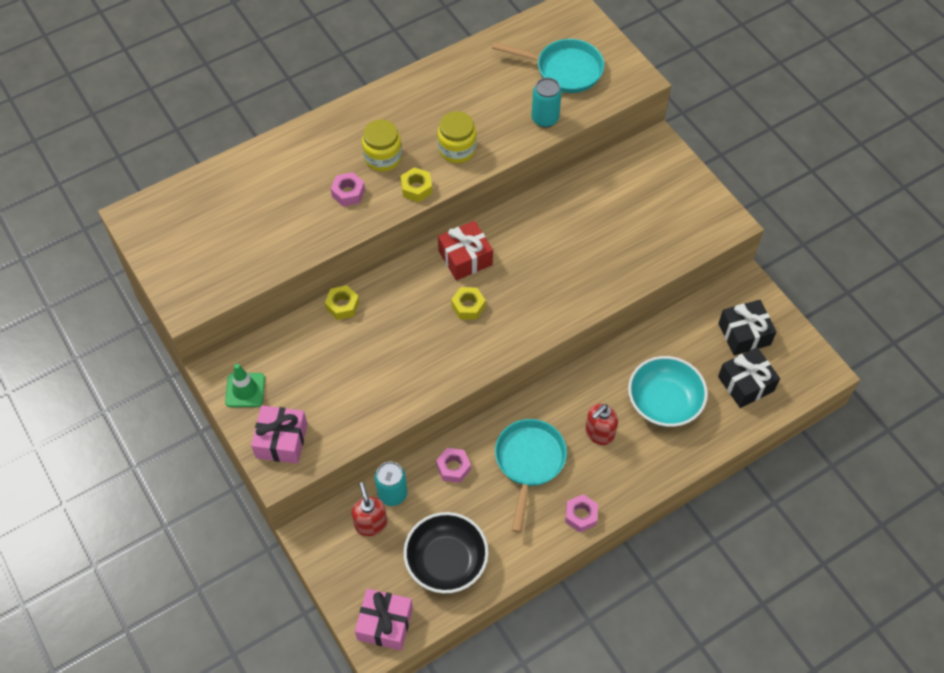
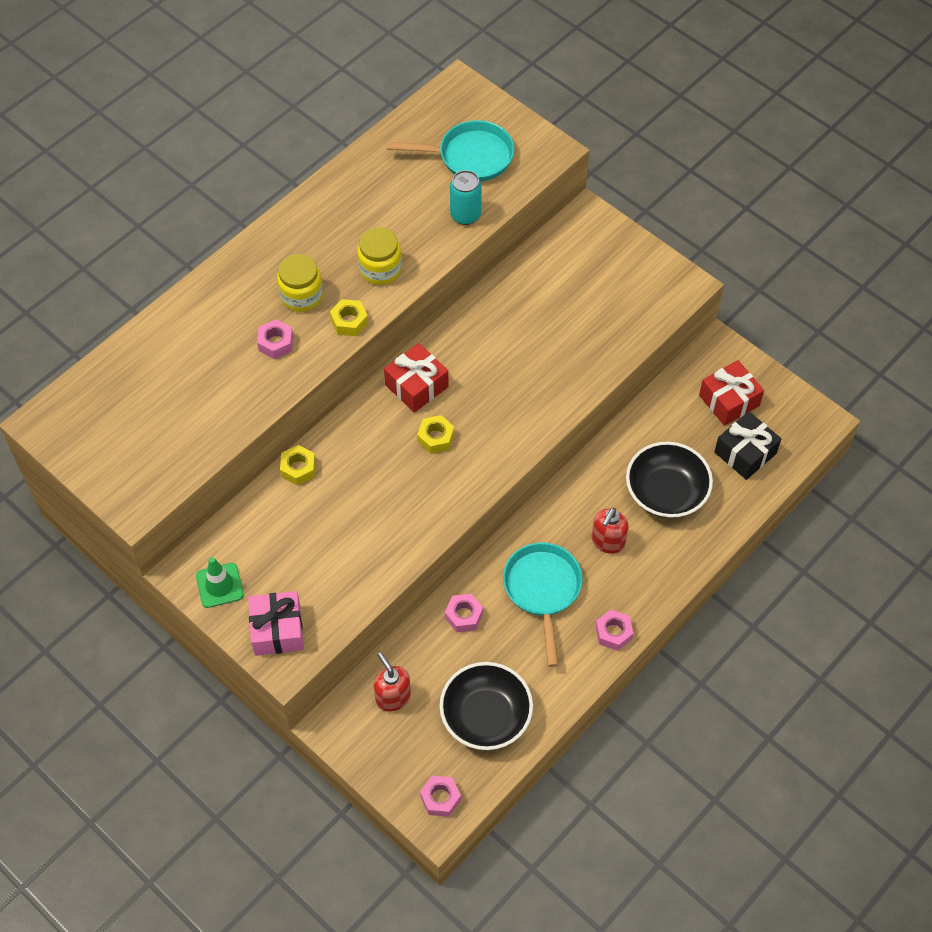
camera: 15 degrees left, 0 degrees up
pink gift [355,589,413,650] -> pink nut [420,776,461,817]
turquoise can [375,462,407,506] -> none
turquoise bowl [628,356,708,427] -> black bowl [626,442,713,518]
black gift [718,300,776,355] -> red gift [699,360,764,426]

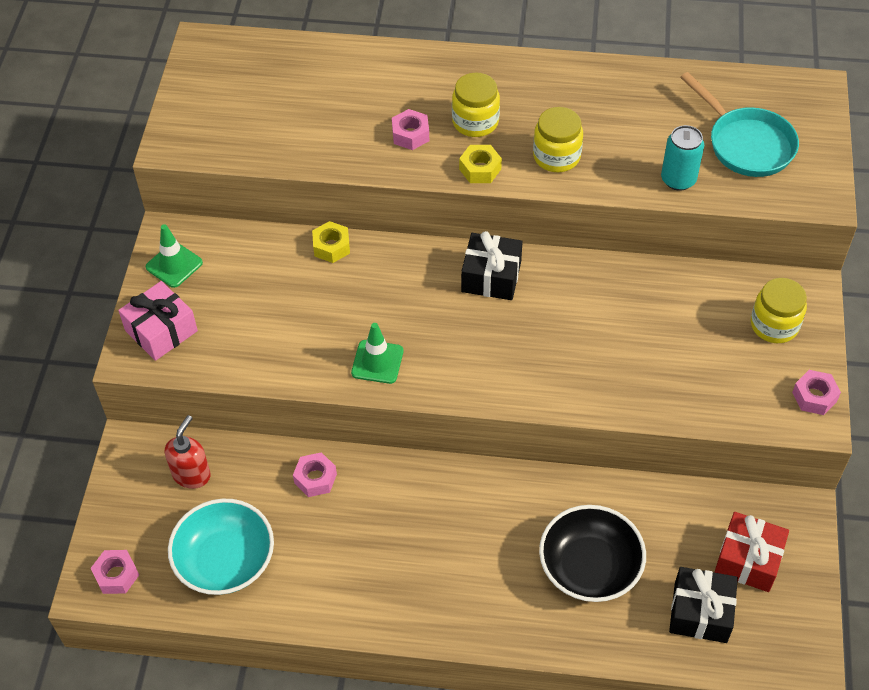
camera: 55 degrees right, 5 degrees down
red gift [384,343,449,413] -> black gift [461,231,523,300]
yellow nut [417,415,454,454] -> none
black bowl [440,662,533,750] -> turquoise bowl [168,499,274,595]
turquoise pan [503,543,583,667] -> none
red soap dispenser [592,508,628,554] -> none
pink nut [595,610,633,651] -> pink nut moved to [792,370,841,415]
none -> green traffic cone [351,323,403,384]
none -> yellow jar [751,278,807,343]

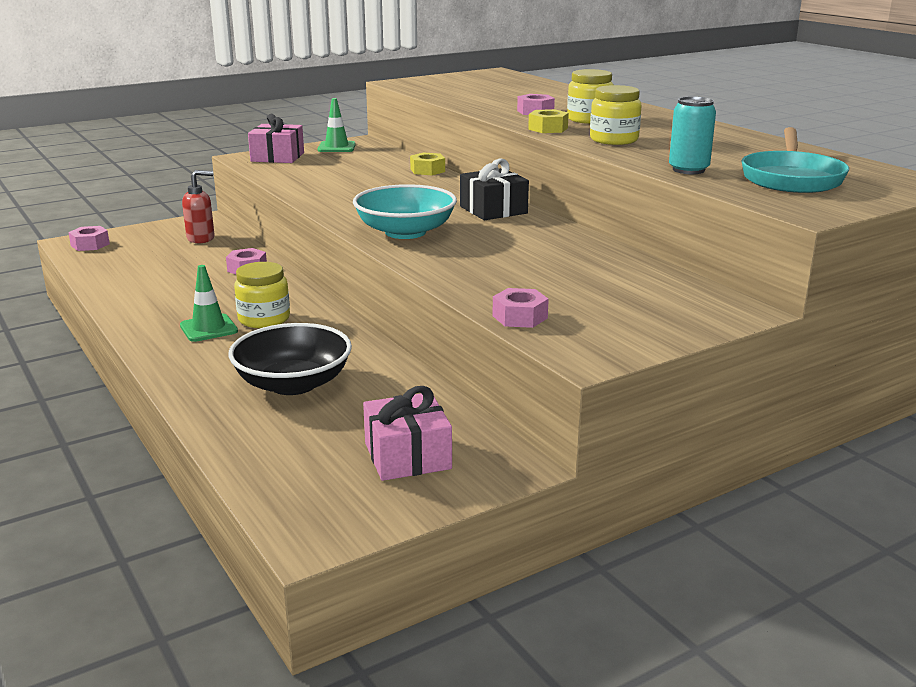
camera: 50 degrees right, 30 degrees down
turquoise bowl [168,499,274,595] -> turquoise bowl moved to [353,184,457,239]
green traffic cone [351,323,403,384] -> green traffic cone moved to [180,265,238,342]
black gift [669,567,738,643] -> none
red gift [714,512,789,592] -> pink gift [363,386,452,481]
yellow jar [751,278,807,343] -> yellow jar moved to [234,262,290,328]
pink nut [792,370,841,415] -> pink nut moved to [492,288,549,328]

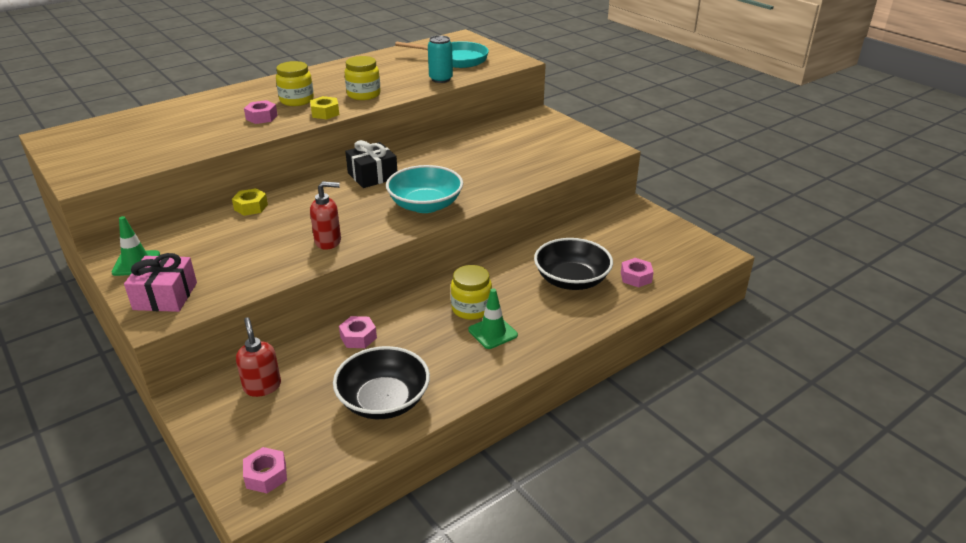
camera: 95 degrees left, 10 degrees up
pink gift [363,386,452,481] -> none
pink nut [492,288,549,328] -> pink nut moved to [621,258,654,287]
none -> red soap dispenser [310,181,341,250]
none -> black bowl [333,346,430,419]

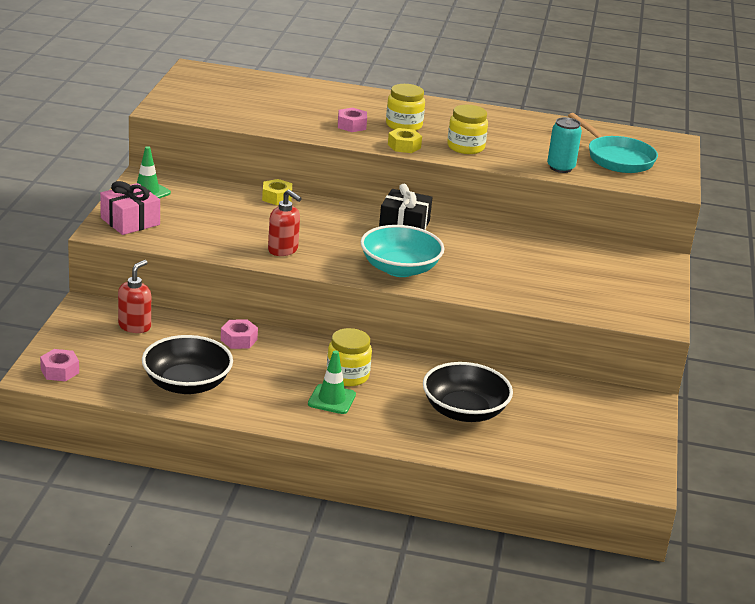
camera: 45 degrees right, 5 degrees down
pink nut [621,258,654,287] -> none

